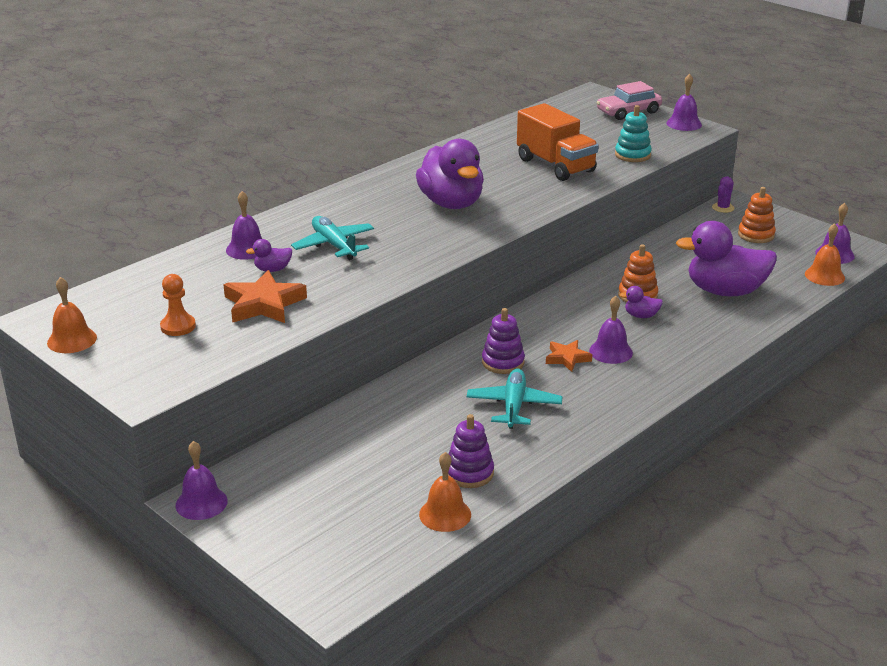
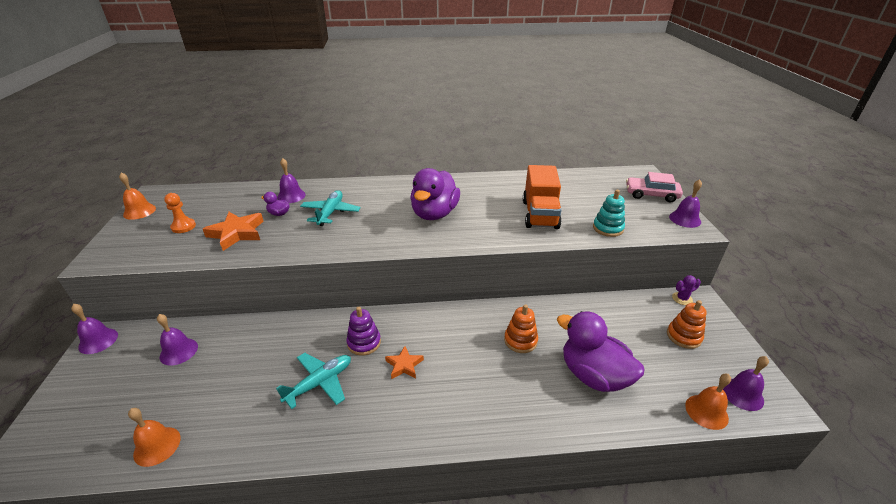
camera: 40 degrees right, 5 degrees up
purple stacking toy [448,414,494,488] -> none
purple bell [589,296,633,364] -> purple bell moved to [157,314,198,365]
purple duck [619,286,663,318] -> none

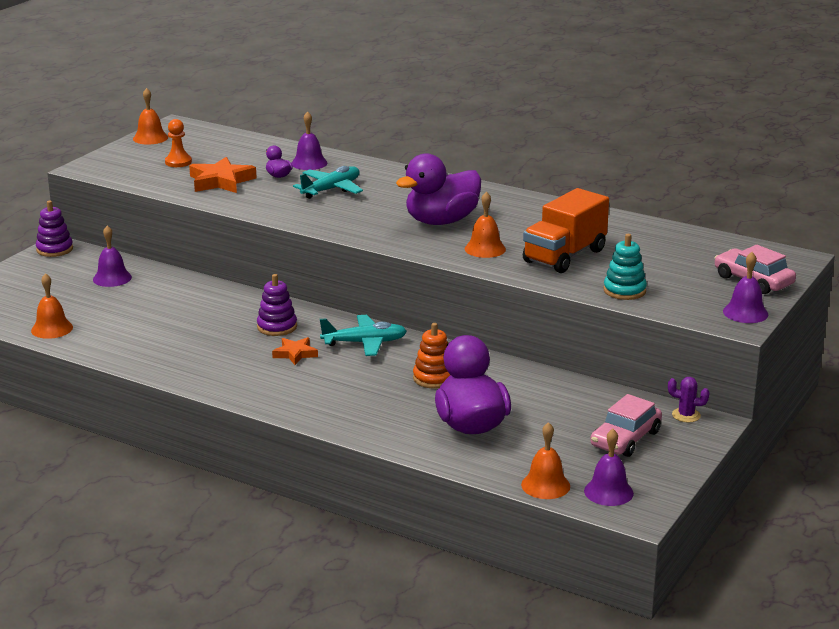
camera: 35 degrees right, 10 degrees down
purple bell [71,304,118,354] -> purple stacking toy [36,201,73,257]
turquoise plane [276,353,351,409] -> turquoise plane moved to [320,315,407,356]
orange stacking toy [667,300,707,349] -> pink car [590,394,662,457]
none -> orange bell [465,192,506,258]

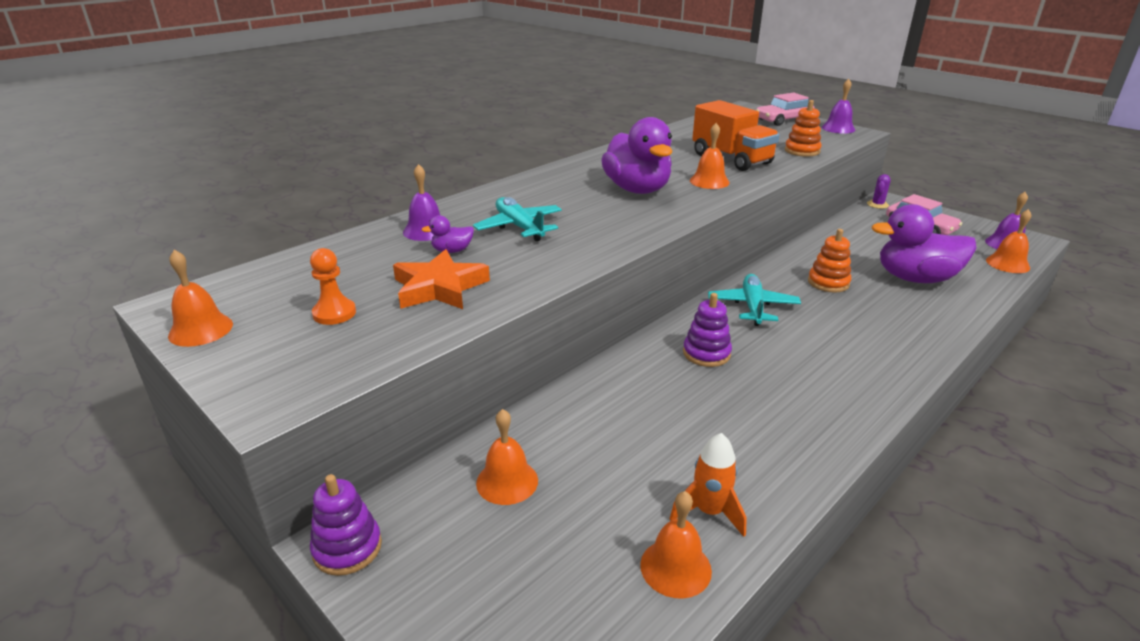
camera: 75 degrees left, 5 degrees up
purple bell [93,226,132,287] -> orange bell [476,409,538,505]
orange star [272,337,318,365] -> none
turquoise stacking toy [604,234,647,300] -> orange stacking toy [785,100,822,157]
none -> orange rocket [670,433,747,537]

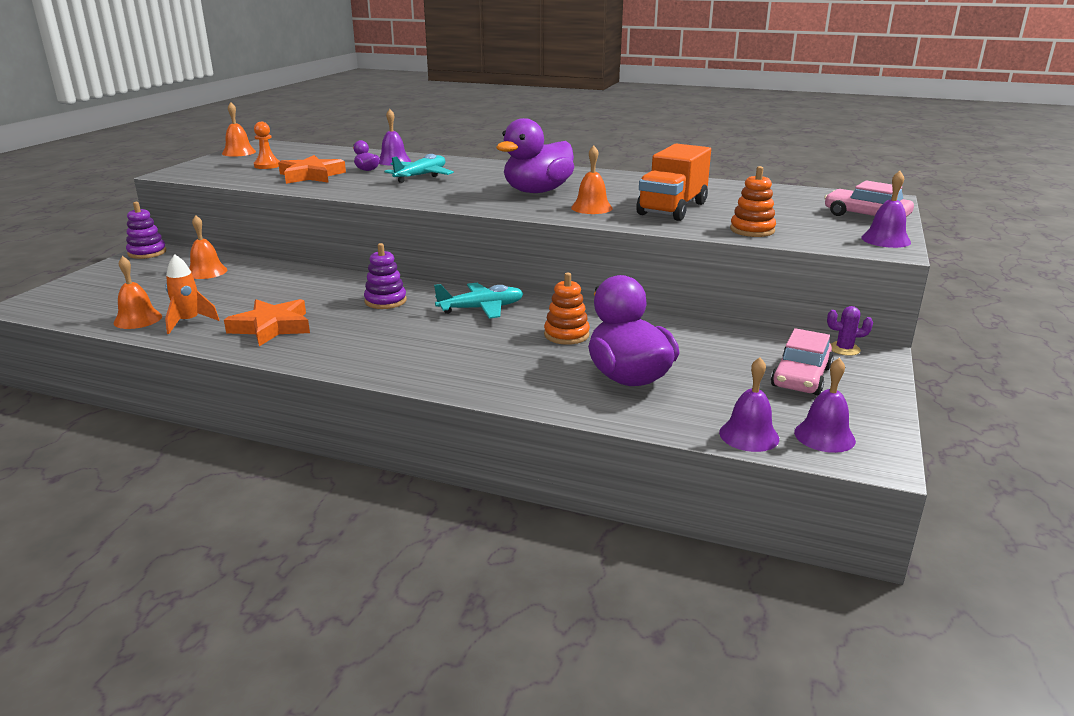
camera: 65 degrees right, 5 degrees down
orange bell [986,209,1031,273] -> purple bell [719,357,779,452]
none -> orange star [224,299,310,346]

